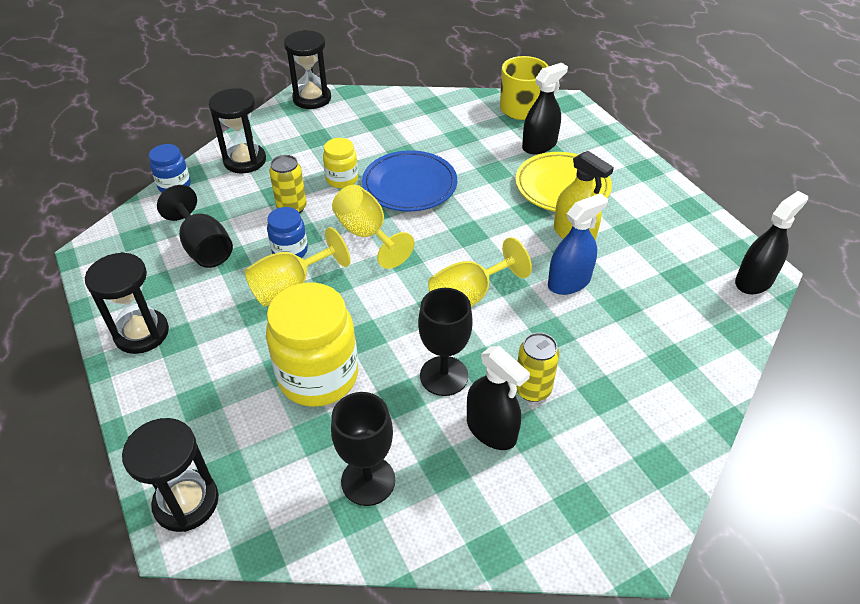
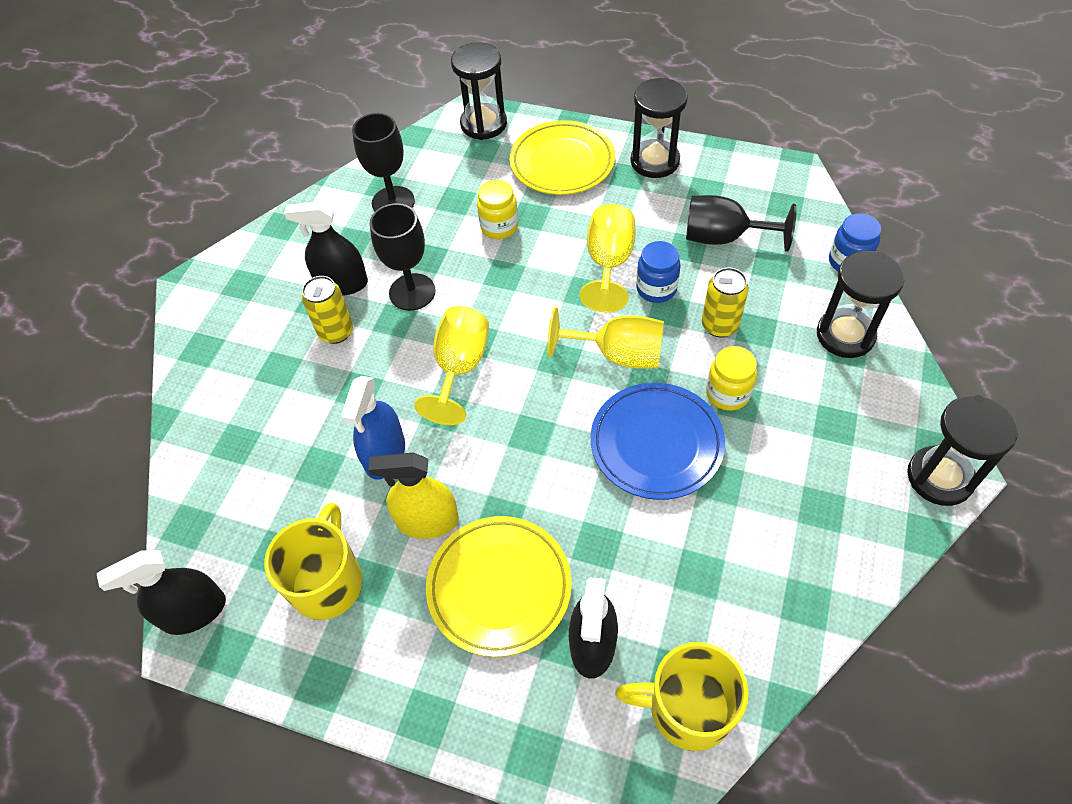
camera: 140 degrees right, 10 degrees up
yellow jar [266,283,358,407] -> yellow jar [477,180,518,239], size x0.52
black spray bottle [735,191,808,295] -> black spray bottle turned 60 degrees clockwise [97,550,226,635]
none -> yellow mug [264,503,363,620]
none -> yellow plate [510,120,615,195]

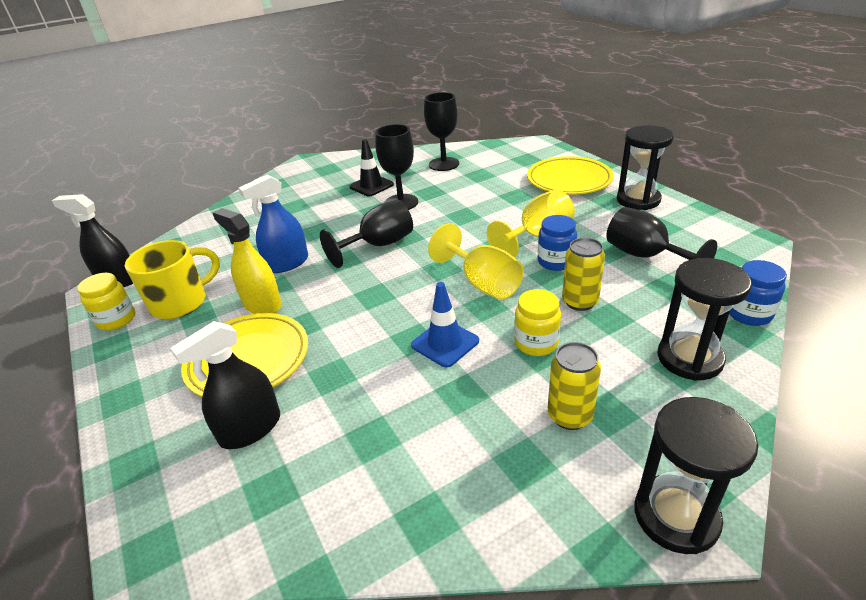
camera: 40 degrees right, 20 degrees down
black spray bottle [284,201,368,296] -> black traffic cone [350,139,394,196]
yellow can [302,276,353,344] -> yellow can moved to [548,342,601,430]
yellow goblet [414,306,489,425] -> black goblet [320,200,413,268]
black hourglass [451,42,507,140] -> none
yellow jar [477,180,518,239] -> yellow jar moved to [77,273,135,331]
blue plate [591,383,725,500] -> blue traffic cone [411,282,479,367]
yellow mug [615,642,749,751] -> none

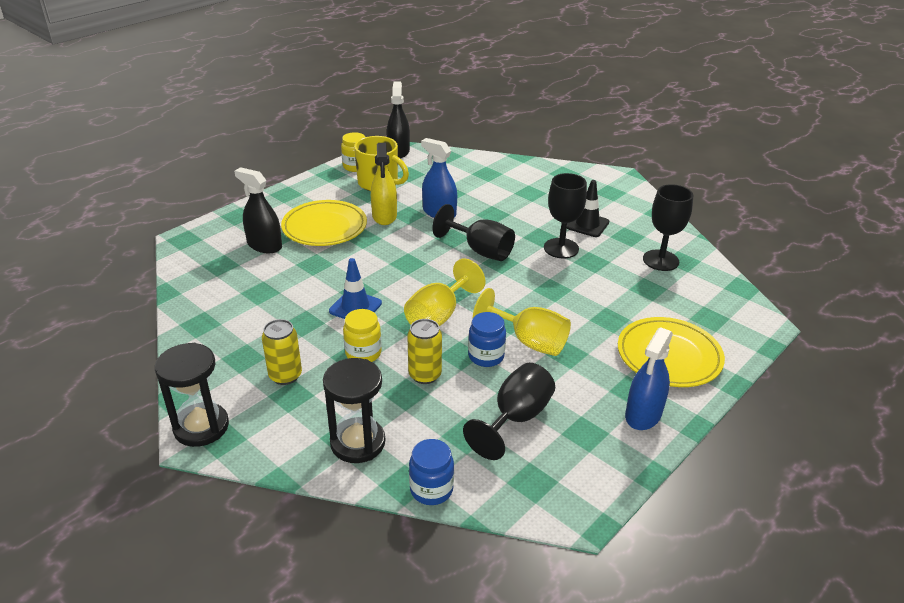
camera: 70 degrees right, 0 degrees up
yellow spray bottle [212,208,282,314] -> yellow spray bottle turned 150 degrees clockwise [371,143,397,225]
black hourglass [617,125,674,210] -> blue spray bottle [625,327,673,430]

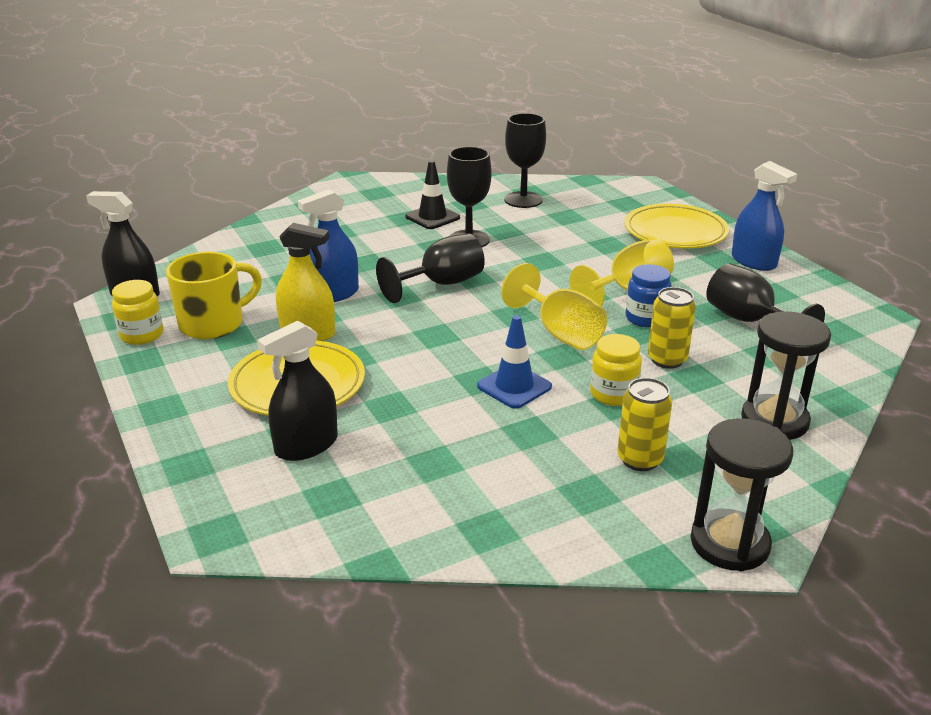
camera: 70 degrees left, 5 degrees down
blue jar [409,439,454,505] -> none

